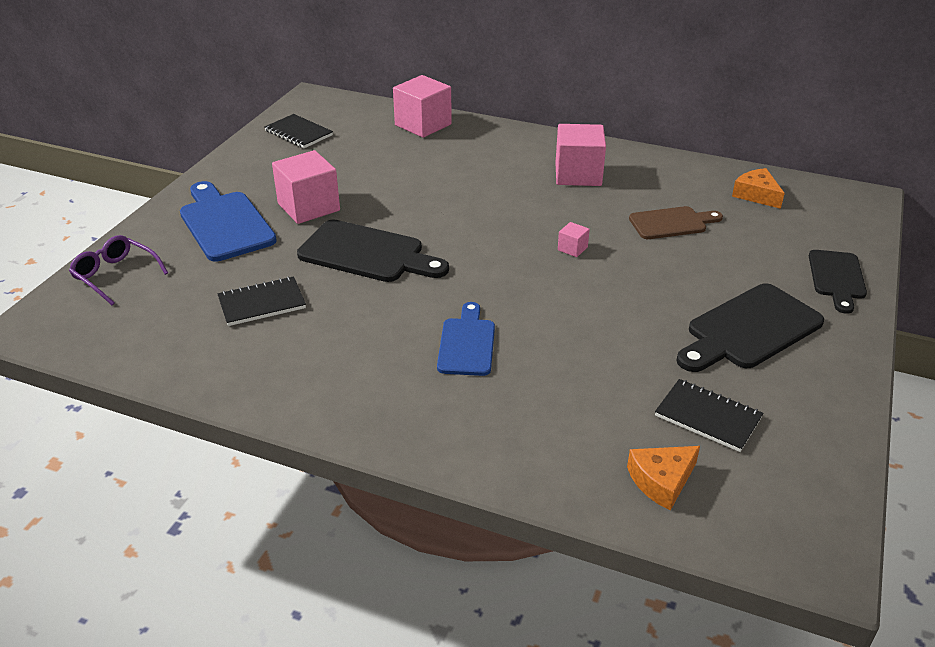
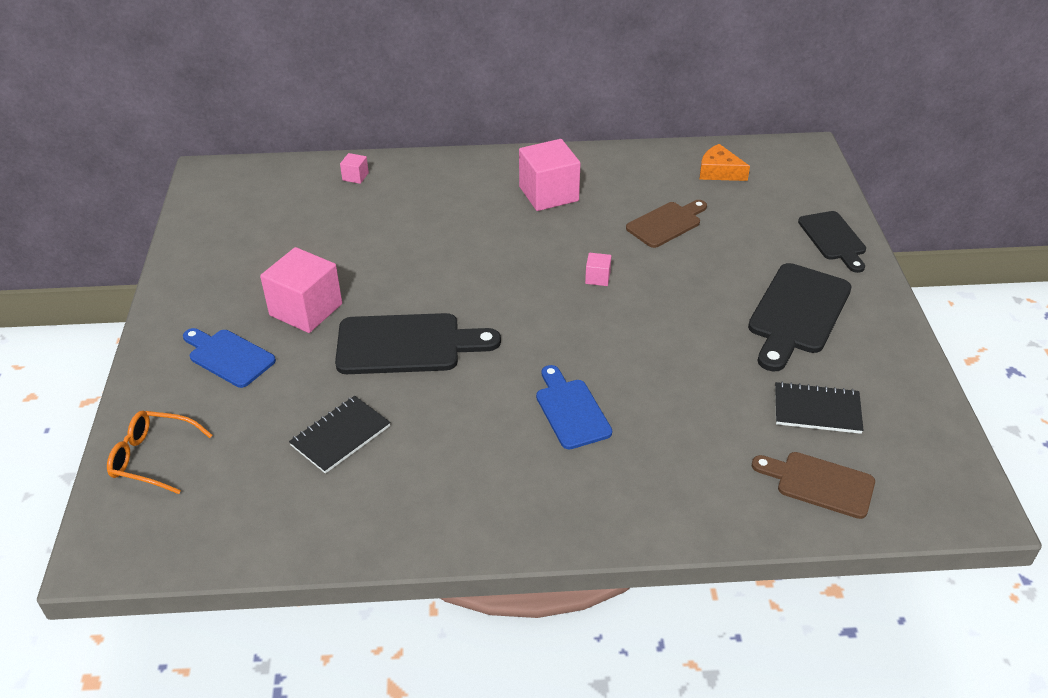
camera: 25 degrees left, 5 degrees up
purple glasses [69,235,168,305] -> orange glasses [107,411,212,494]
blue cutting board [180,181,277,261] -> blue cutting board [183,328,276,388], size x0.64
black notebook [265,114,333,148] -> none
pink cube [393,75,452,138] -> pink cube [340,153,369,184], size x0.45
orange cheese [627,446,700,511] -> brown cutting board [752,452,875,519]

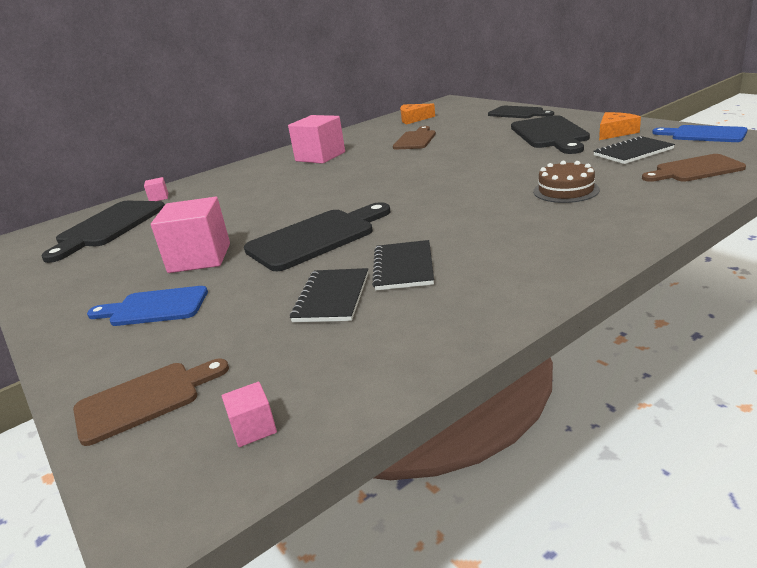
camera: 30 degrees left, 15 degrees down
orange glasses [107,411,212,494] -> brown cutting board [73,358,229,446]
blue cutting board [536,365,612,449] -> blue cutting board moved to [652,125,748,142]
pink cube [585,253,611,286] -> pink cube moved to [222,382,277,447]
none -> black cutting board [41,201,165,263]
none -> black notebook [372,240,434,290]
none -> brown cake [533,161,600,203]
none -> orange cheese [599,112,641,140]

